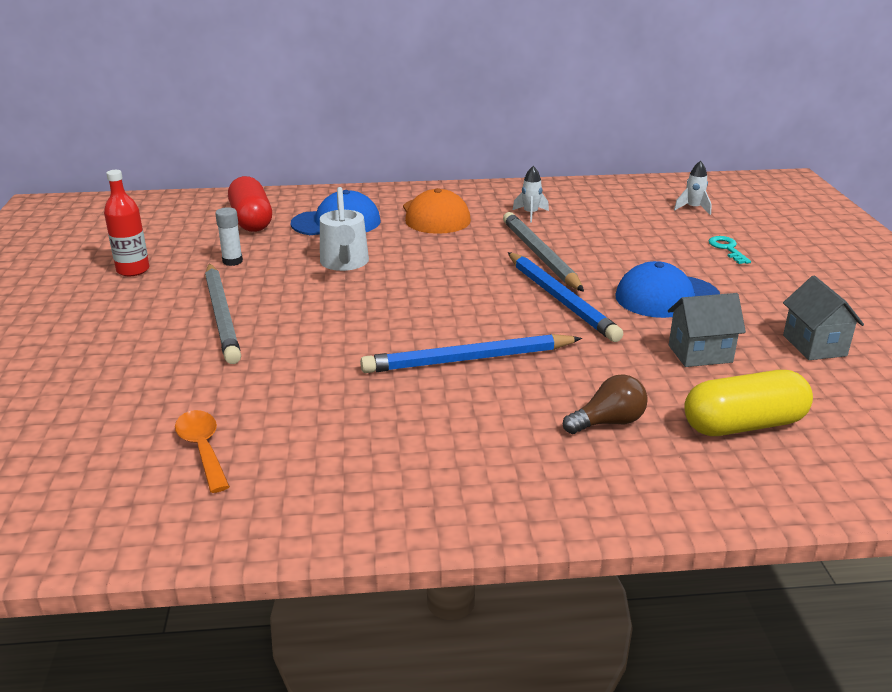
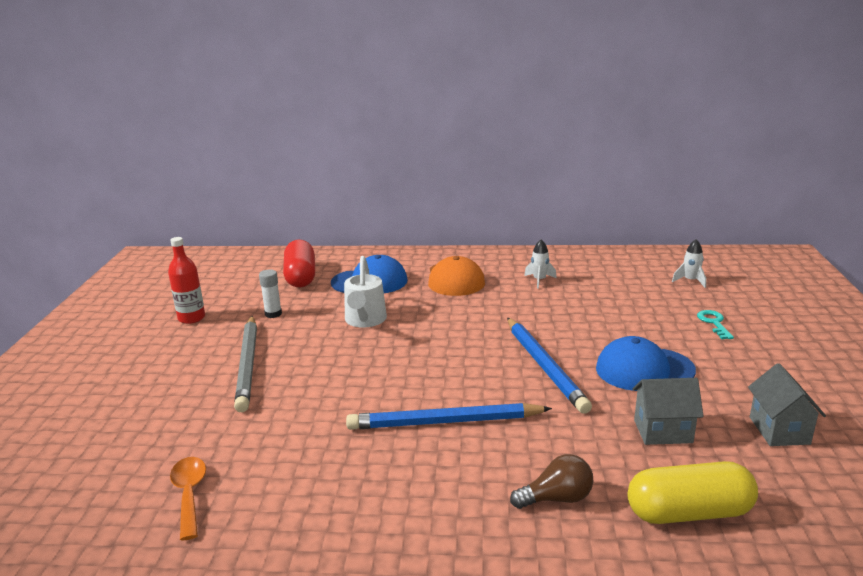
camera: 10 degrees right, 5 degrees down
grey pencil [503,212,584,292] -> none

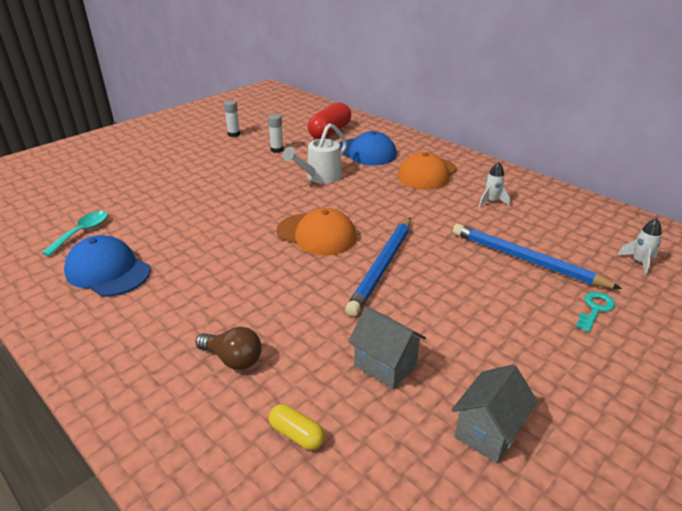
camera: 40 degrees right, 10 degrees up
red bottle [168,237,205,324] -> white glue stick [224,100,240,137]
orange spoon [170,457,206,541] -> turquoise spoon [42,211,108,256]
grey pencil [234,316,257,412] -> none
blue pencil [346,403,552,430] -> blue pencil moved to [453,224,622,289]
blue cap [596,336,696,391] -> blue cap moved to [64,235,151,296]
yellow capsule [627,461,758,524] -> yellow capsule [269,404,325,450], size x0.50
none -> orange cap [277,208,357,256]

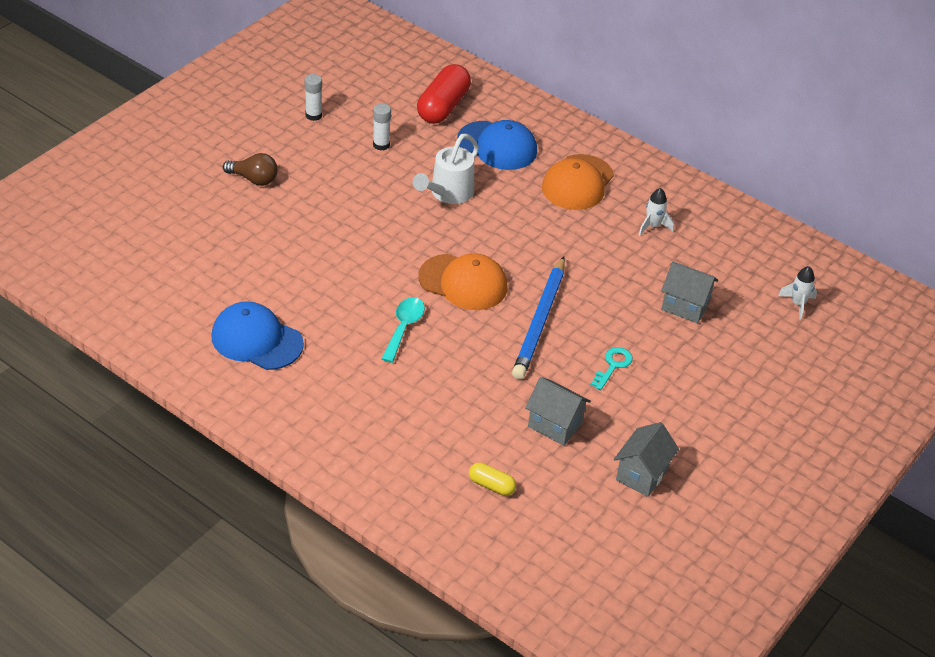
camera: 10 degrees left, 10 degrees up
turquoise spoon [42,211,108,256] -> turquoise spoon moved to [381,297,425,363]
brown light bulb [196,327,261,370] -> brown light bulb moved to [223,153,278,186]
blue pencil [453,224,622,289] -> grey house [661,261,718,323]
turquoise key [576,292,615,332] -> turquoise key moved to [590,347,633,390]

